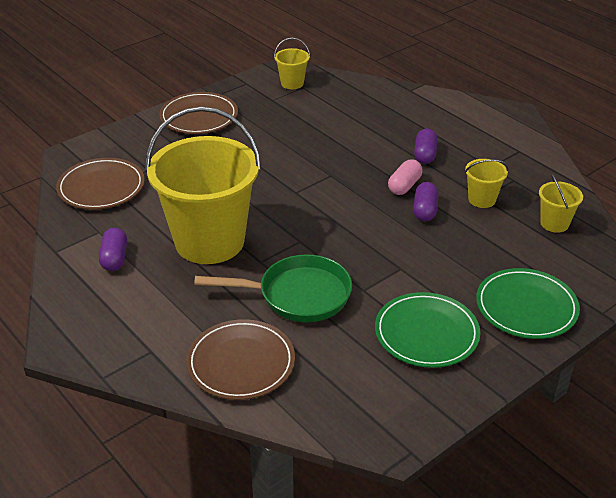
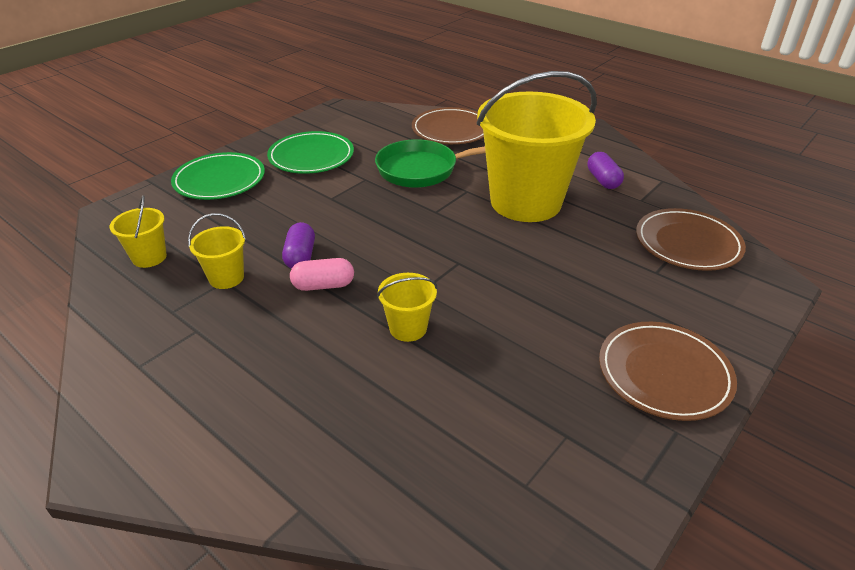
camera: 170 degrees right, 0 degrees up
yellow bucket [274,38,310,89] -> yellow bucket moved to [377,273,437,342]
pink capsule [388,159,423,195] -> pink capsule turned 60 degrees clockwise [290,258,354,291]
purple capsule [414,129,438,164] -> none

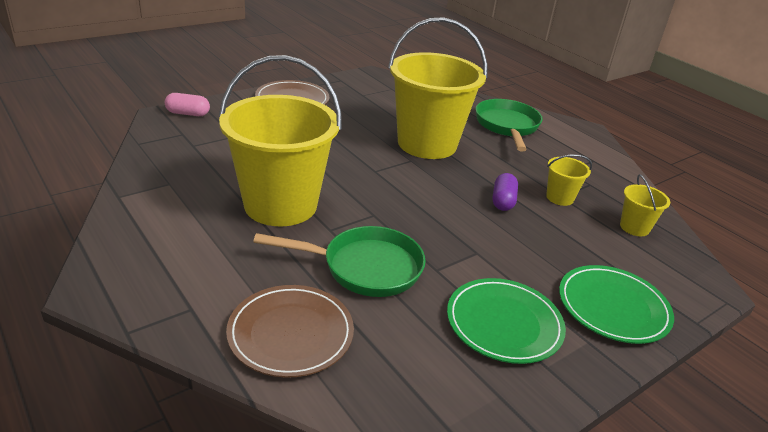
camera: 170 degrees left, 5 degrees down
pink capsule [290,258,354,291] -> pink capsule moved to [165,93,210,116]
yellow bucket [377,273,437,342] -> yellow bucket [388,17,487,159], size x2.41
purple capsule [587,152,624,189] -> none
brown plate [636,208,746,271] -> none
none -> green pan [476,99,543,152]

